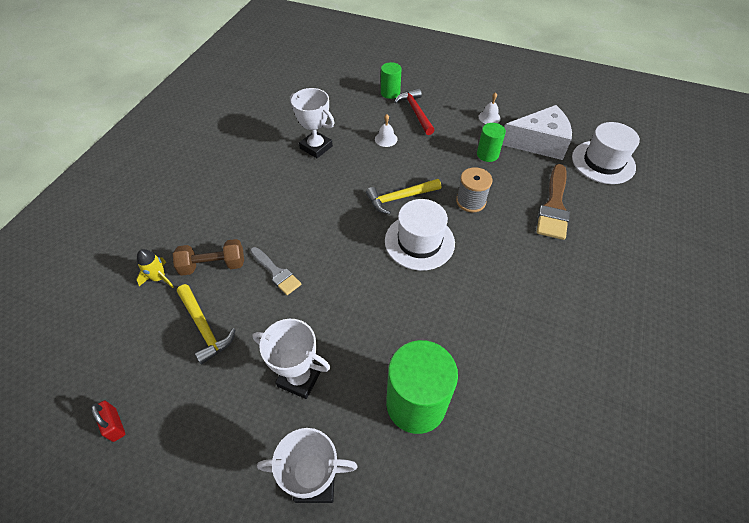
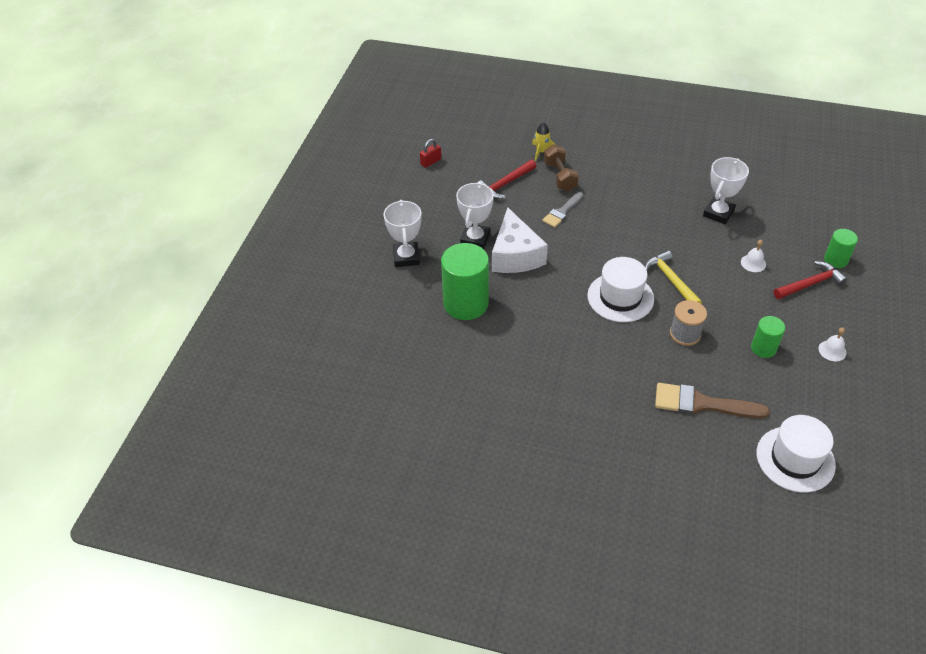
camera: 85 degrees right, 5 degrees down
yellow hammer [177,284,236,365] -> red hammer [477,160,536,199]
white cheese [502,105,572,160] -> white cheese moved to [492,208,548,273]

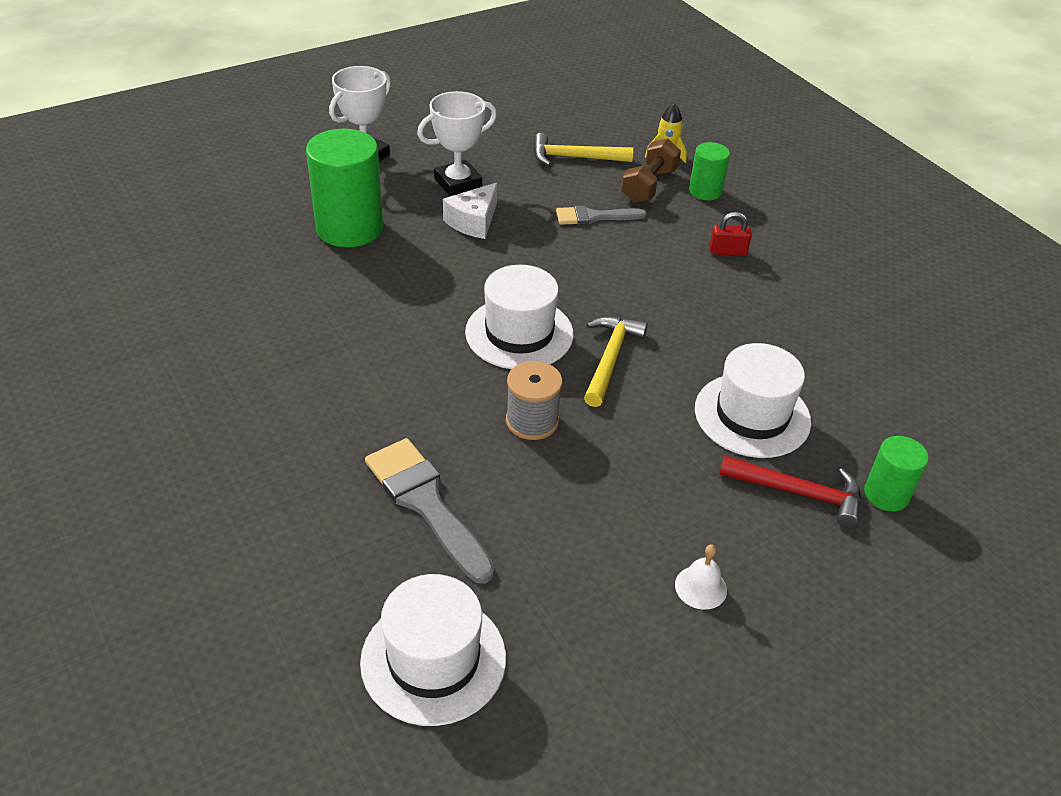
camera: 40 degrees right, 5 degrees down
red padlock [420,139,441,168] -> red padlock moved to [710,212,752,256]
red hammer [477,160,536,199] -> yellow hammer [533,133,633,166]
white cheese [492,208,548,273] -> white cheese [443,182,497,239], size x0.62
brown brush [655,383,770,419] -> grey brush [365,438,495,584]
white trophy [703,157,749,224] -> none
white bell [741,240,766,272] -> white hat [695,343,811,458]
green cylinder [751,316,785,358] -> green cylinder moved to [689,142,730,200]

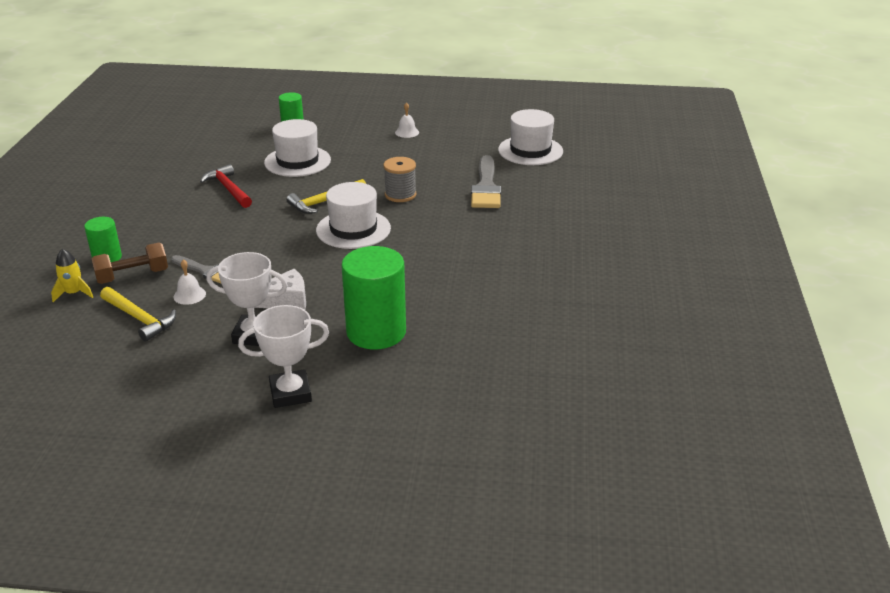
camera: 140 degrees left, 10 degrees down
red padlock [710,212,752,256] -> none
red hammer [719,455,861,528] -> red hammer moved to [200,164,252,208]
none -> white bell [173,260,206,305]

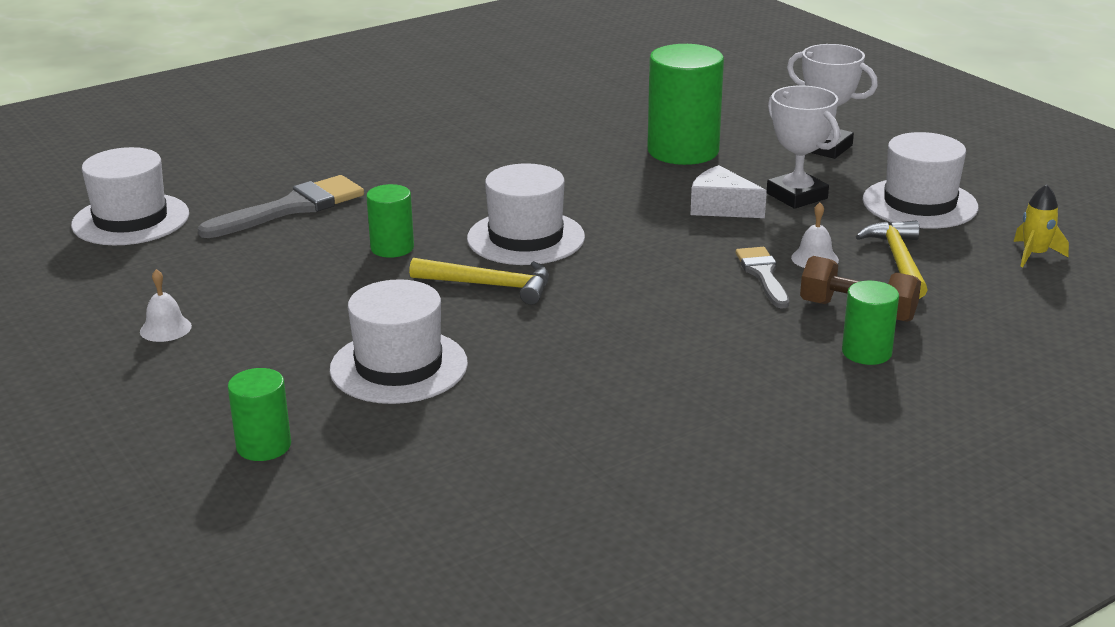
camera: 130 degrees left, 5 degrees down
yellow rocket [51,249,93,302] -> yellow rocket moved to [1014,184,1069,267]
red hammer [200,164,252,208] -> none
grey spool [383,157,416,202] -> green cylinder [366,184,414,258]
none -> white hat [863,132,978,229]

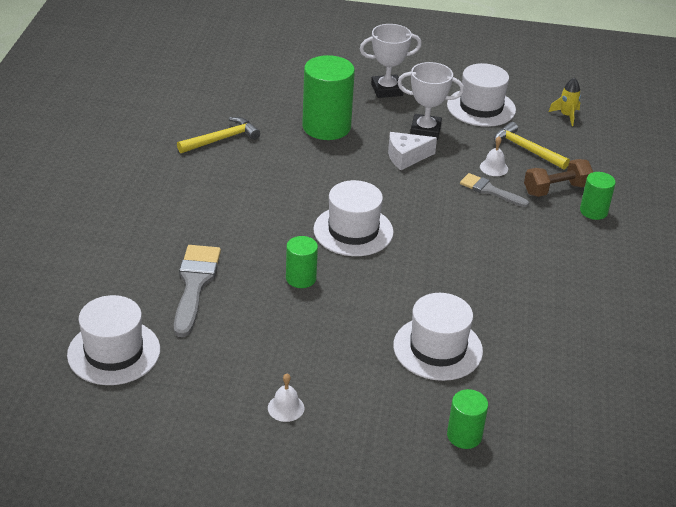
camera: 50 degrees left, 10 degrees up
yellow hammer [409,258,549,305] -> yellow hammer moved to [177,117,260,153]

